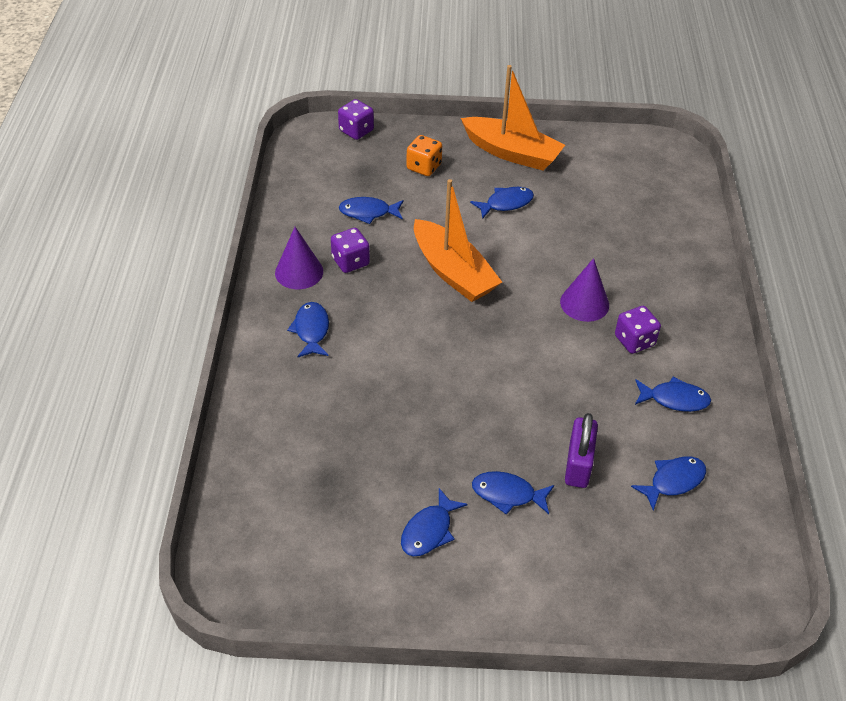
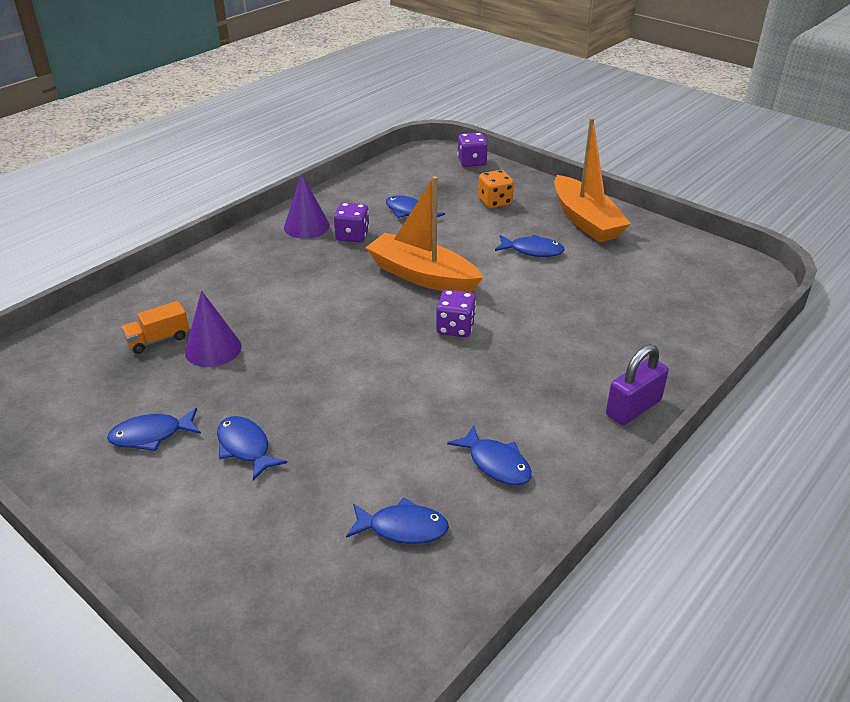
camera: 40 degrees right, 10 degrees down
blue fish [287,302,329,357] -> none
orange boat [414,179,502,302] -> orange boat turned 120 degrees clockwise [365,176,483,293]
purple cone [560,258,609,322] -> purple cone moved to [185,291,242,367]
purple padlock [565,413,598,488] -> purple padlock moved to [606,344,669,425]
purple dice [615,306,661,354] -> purple dice moved to [436,290,476,337]
none -> orange truck [121,301,189,354]

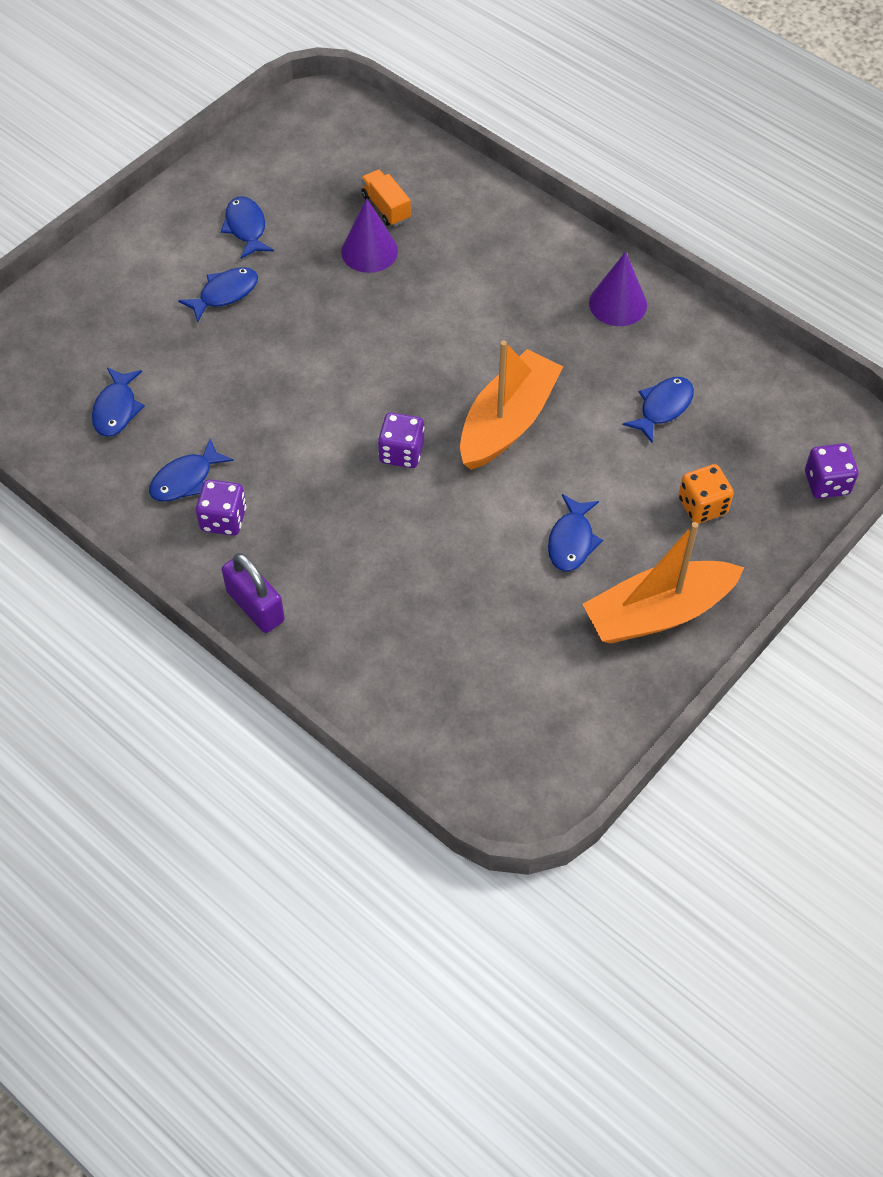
camera: 90 degrees right, 20 degrees up
purple dice [334,203,369,242] -> purple dice moved to [196,479,246,536]

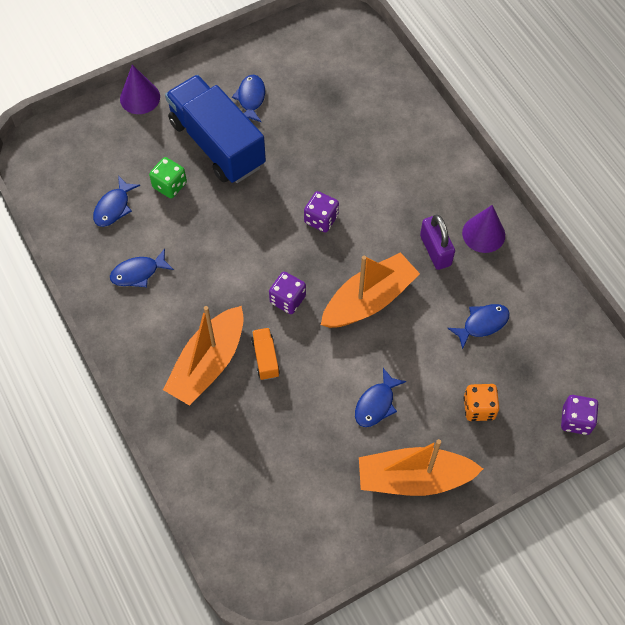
camera: 20 degrees right, 5 degrees up
blue fish [178,267,258,322] -> blue truck [165,75,266,183]
purple dice [196,479,246,536] -> purple dice moved to [304,191,339,232]
purple padlock [222,553,285,633] -> purple padlock moved to [420,215,455,270]
purple cone [341,198,398,273] -> purple cone moved to [120,64,160,114]
orange truck [361,170,411,226] -> orange truck moved to [251,328,280,380]
none -> green dice [149,157,187,198]
none -> orange boat [163,306,244,406]

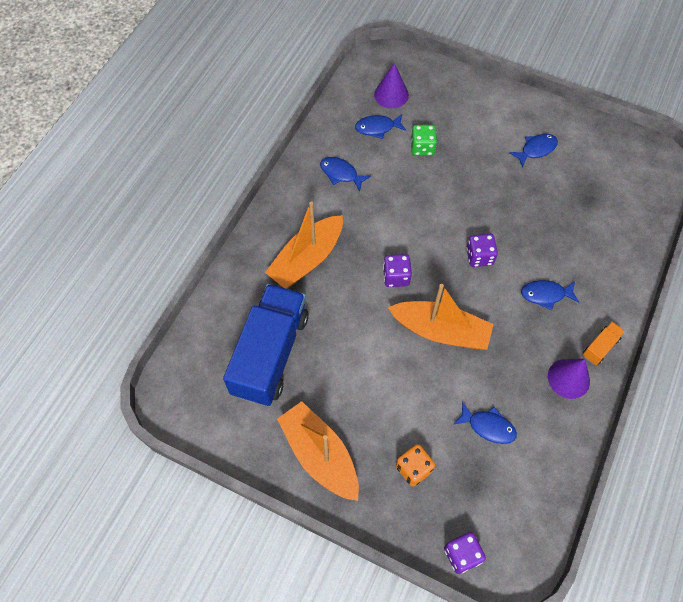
camera: 55 degrees right, 0 degrees up
purple cone [120,64,160,114] -> purple cone moved to [374,63,409,108]
orange boat [163,306,244,406] -> orange boat turned 45 degrees counterclockwise [265,201,343,288]
blue truck [165,75,266,183] -> blue truck moved to [223,284,309,406]
orange truck [251,328,280,380] -> orange truck moved to [583,321,625,365]
blue fish [355,368,407,427] -> blue fish moved to [521,280,579,310]
purple padlock [420,215,455,270] -> none

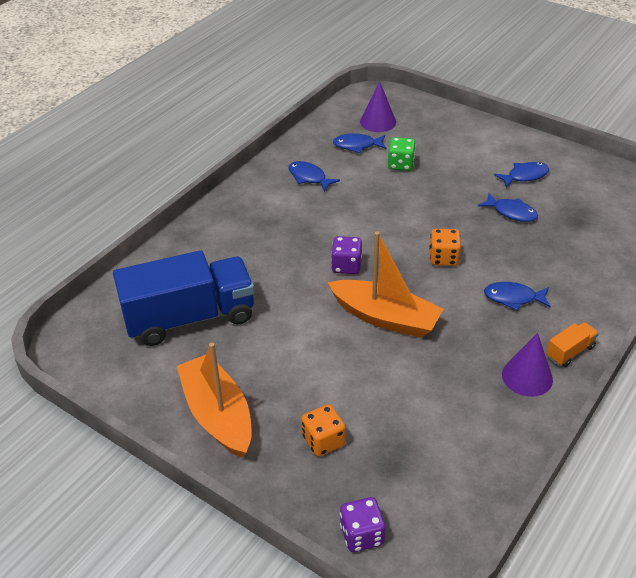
camera: 10 degrees right, 20 degrees down
blue truck [223,284,309,406] -> blue truck turned 45 degrees clockwise [113,250,255,346]
orange boat [265,201,343,288] -> none
blue fish [454,401,517,444] -> blue fish moved to [478,193,538,222]
purple dice [466,234,498,267] -> orange dice [429,229,461,266]

